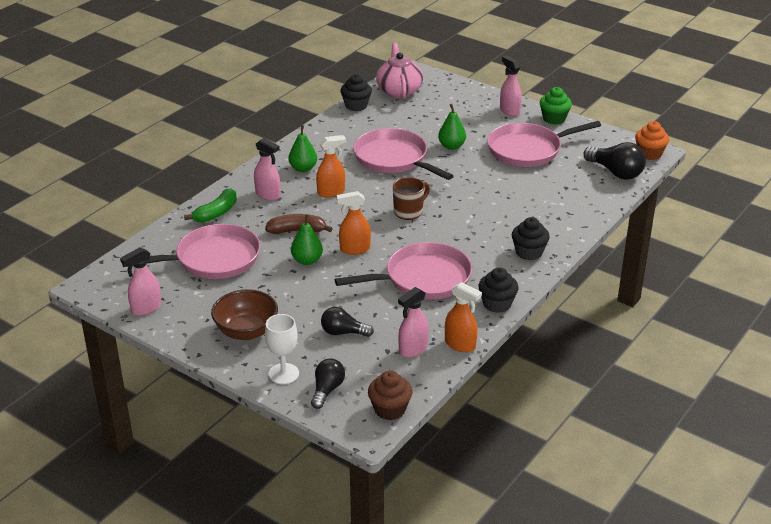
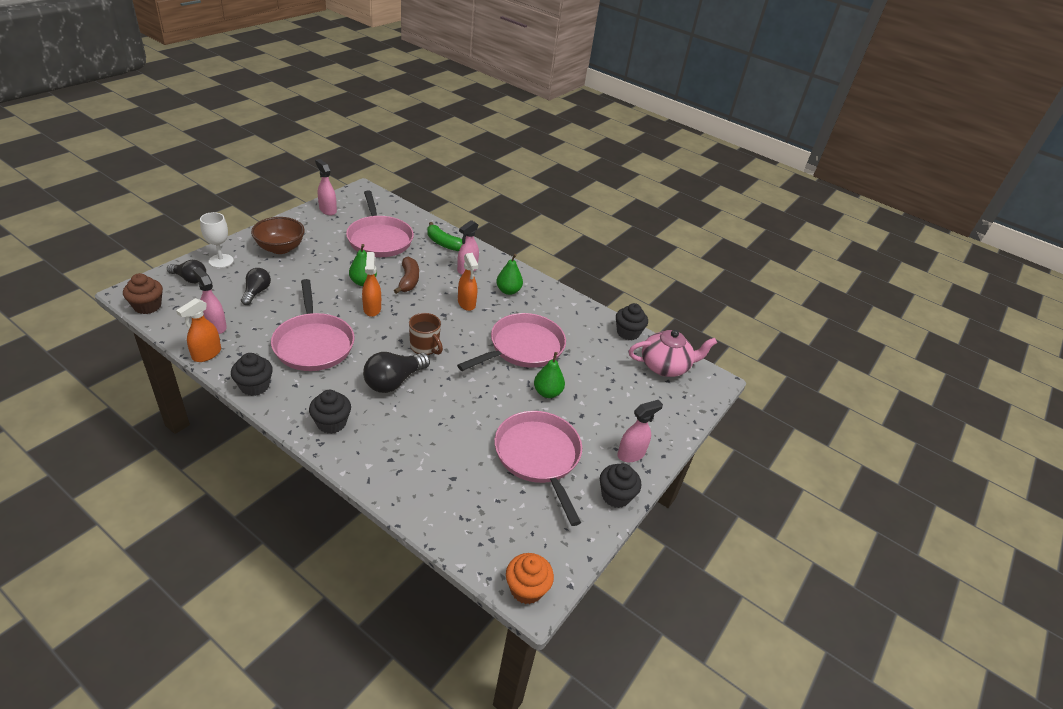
camera: 85 degrees right, 5 degrees up
green cupcake [540,87,572,124] -> black cupcake [600,463,641,508]
black light bulb [583,142,646,180] -> black light bulb moved to [363,352,430,393]

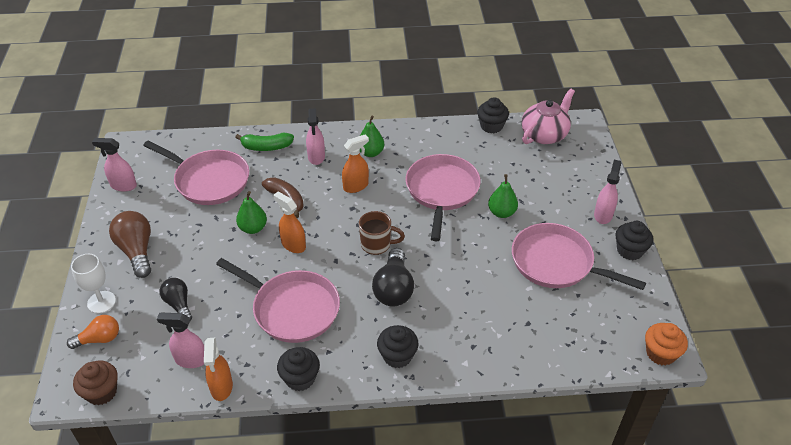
camera: 35 degrees left, 5 degrees up
black light bulb [167,260,206,283] -> orange light bulb [67,315,119,349]
brown bowl [251,217,305,254] -> brown light bulb [109,211,151,278]
orange spray bottle [458,253,478,311] -> orange spray bottle turned 60 degrees counterclockwise [342,134,369,193]

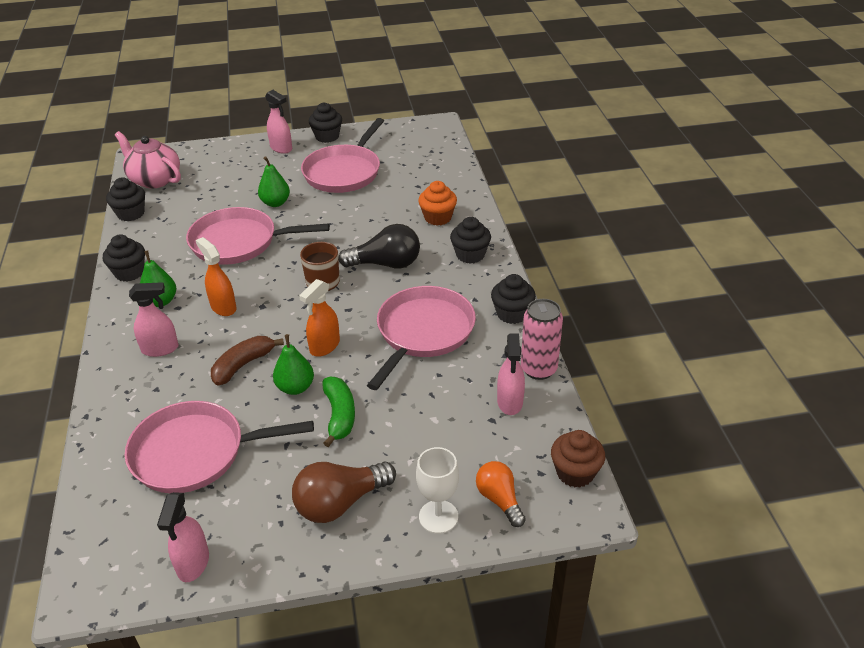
camera: 95 degrees left, 5 degrees down
pink pan [143,140,249,205] -> pink pan turned 120 degrees counterclockwise [125,401,314,493]
black light bulb [160,278,192,321] -> none
orange spray bottle [204,337,233,401] -> pink can [521,299,563,380]
green banana [235,133,294,151] -> green banana moved to [322,377,355,447]
pink spray bottle [594,160,621,224] -> pink spray bottle turned 150 degrees counterclockwise [265,90,292,154]
orange cupcake [645,323,688,366] -> orange cupcake moved to [418,181,457,226]
none -> black cupcake [103,234,145,282]

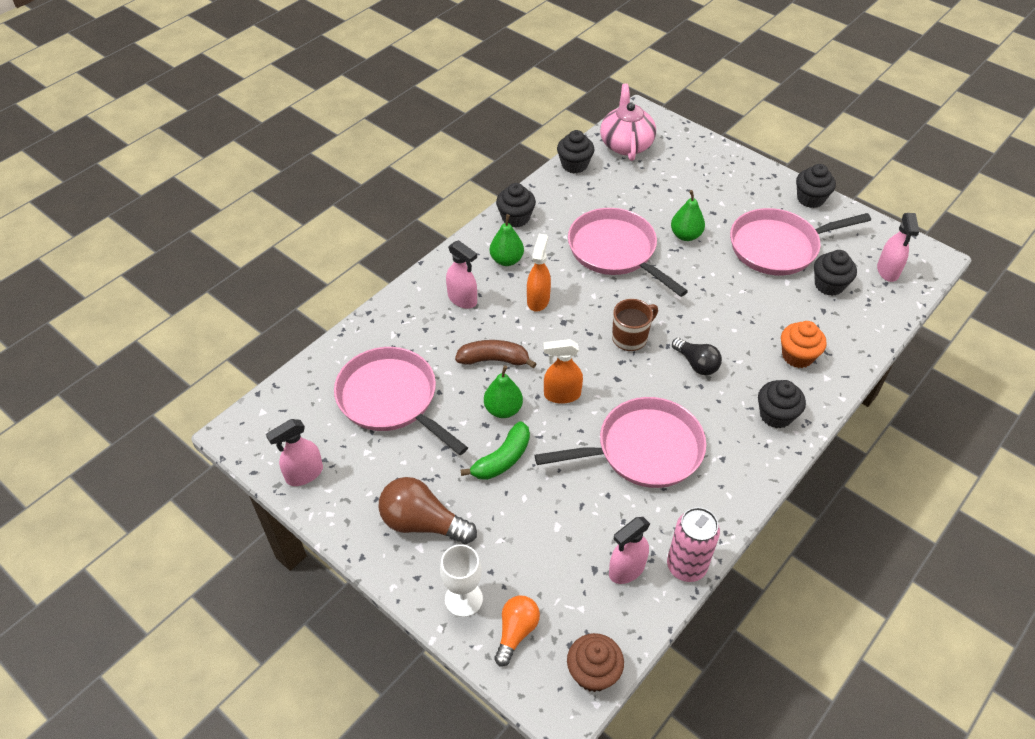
camera: 50 degrees right, 10 degrees up
pink spray bottle [265,90,292,154] -> pink spray bottle moved to [877,213,919,282]
black light bulb [338,224,420,268] -> black light bulb [672,338,722,375], size x0.65
black cupcake [491,274,536,324] -> black cupcake moved to [814,250,857,296]

